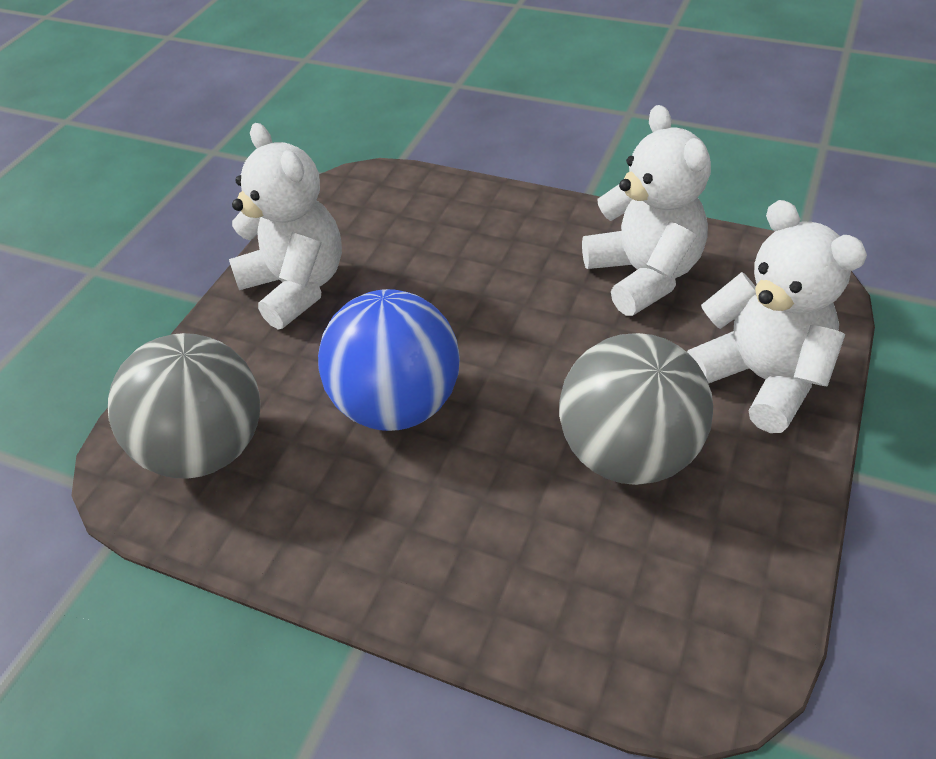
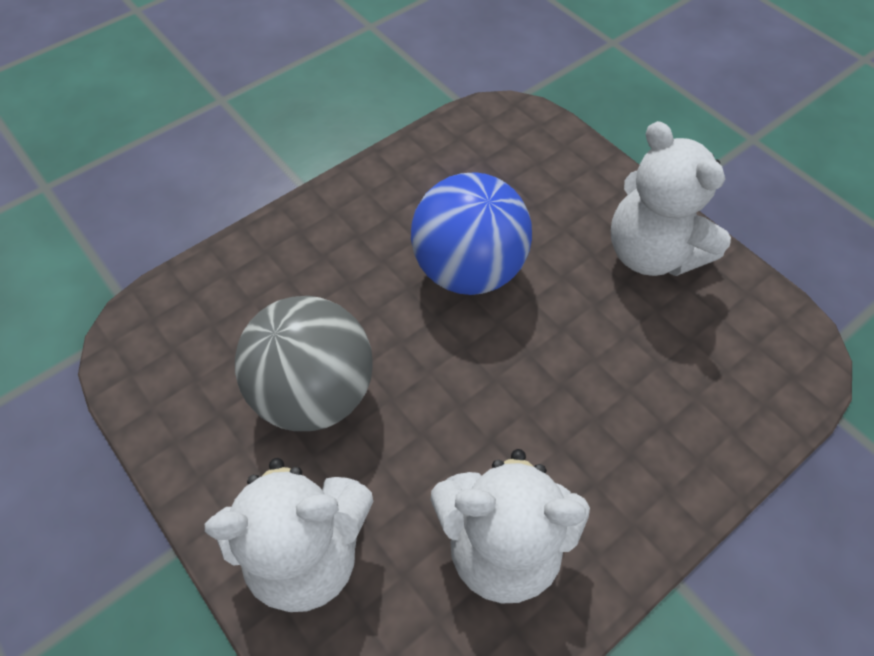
camera: 115 degrees right, 10 degrees up
grey ball [108,333,260,479] -> none
white teddy bear [229,123,342,329] -> white teddy bear turned 60 degrees clockwise [611,121,731,276]

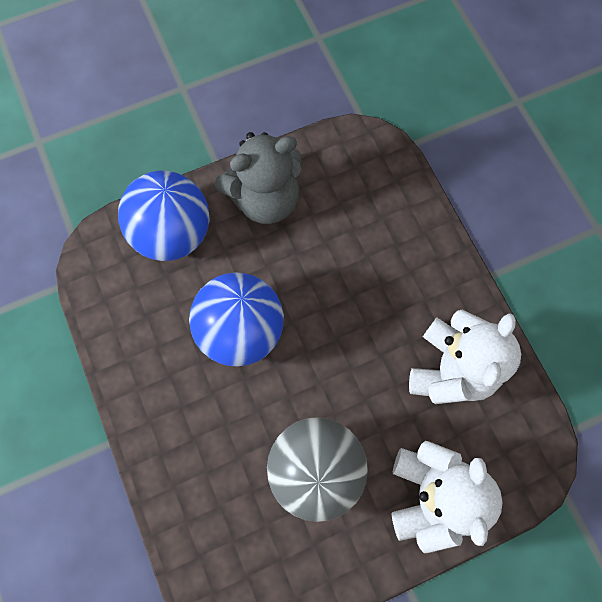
camera: 75 degrees left, 15 degrees up
white teddy bear [611,121,731,276] -> grey teddy bear [215,132,301,224]
none -> blue ball [118,171,210,261]

